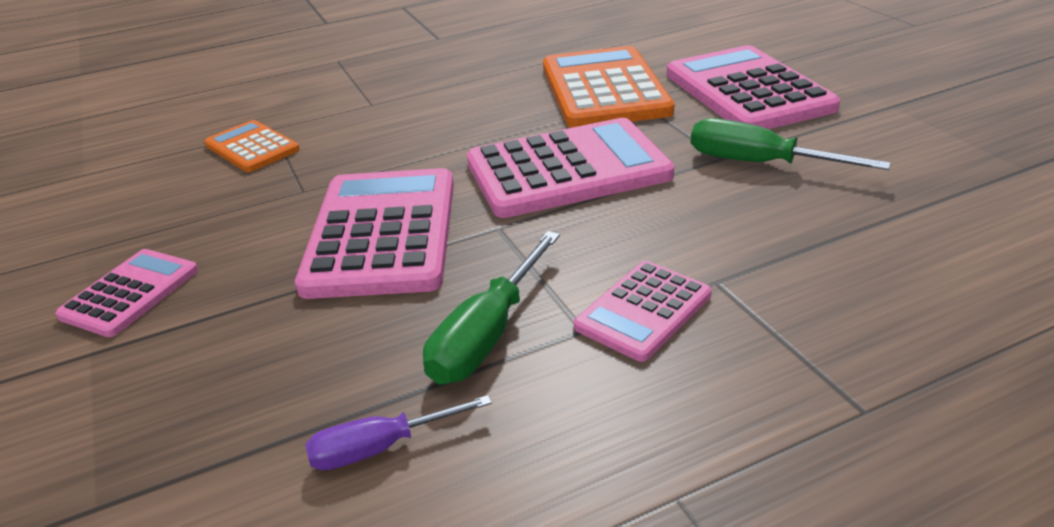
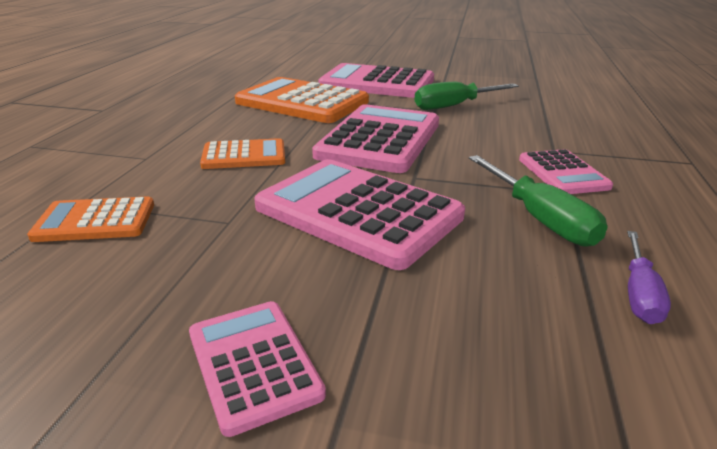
camera: 55 degrees left, 5 degrees down
none -> orange calculator [200,138,285,169]

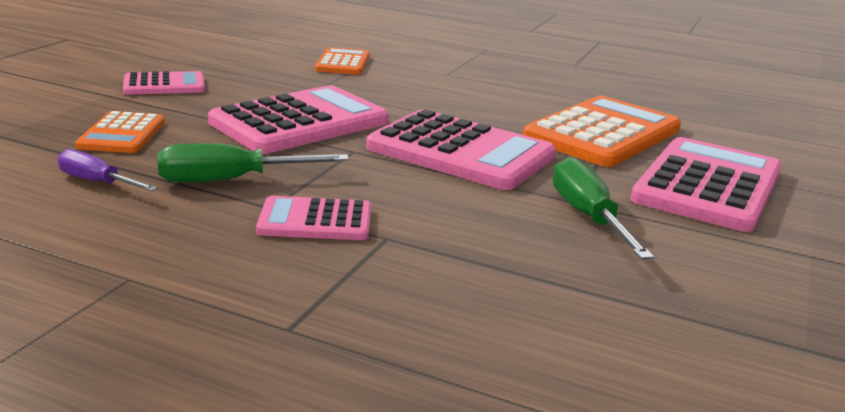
camera: 100 degrees right, 5 degrees down
orange calculator [200,138,285,169] -> orange calculator moved to [75,111,165,153]

